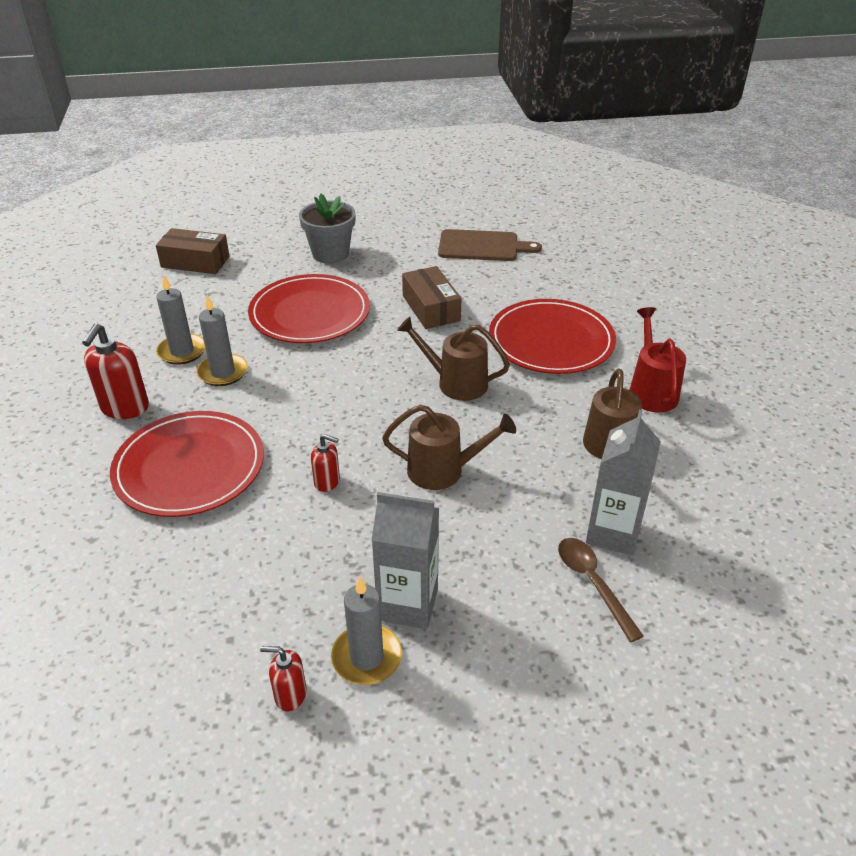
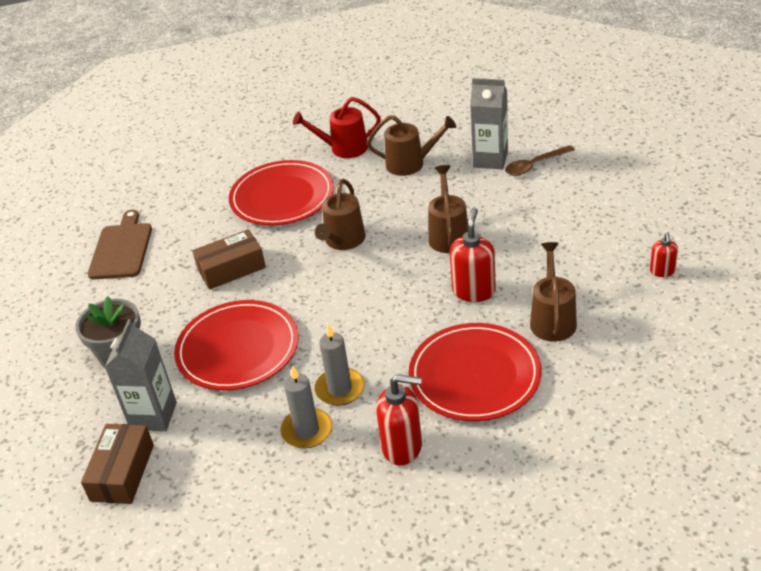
camera: 90 degrees left, 0 degrees up
red soap dispenser [311,434,340,492] -> red soap dispenser [450,208,496,302], size x1.77
grey candle [331,577,402,685] -> none
grey carton [372,492,439,629] -> grey carton moved to [104,319,177,431]
none -> brown watering can [530,242,577,342]

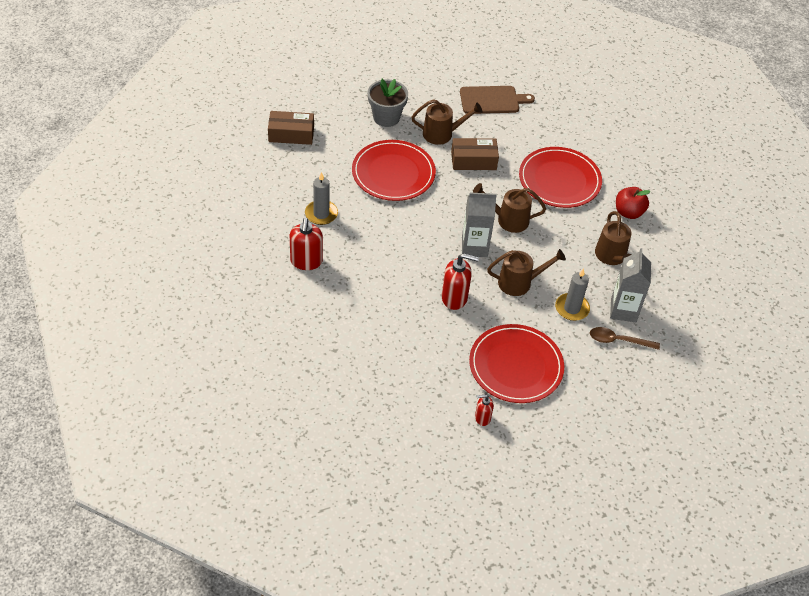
camera: 75 degrees right, 10 degrees up
grey carton [104,319,177,431] -> grey carton moved to [462,192,497,257]
brown box [192,229,266,290] -> brown box turned 60 degrees counterclockwise [451,138,499,170]
red watering can [293,97,381,158] -> red apple [616,187,650,219]
grey candle [315,324,365,406] -> grey candle moved to [555,268,590,321]
red plate [409,323,542,421] -> red plate moved to [469,324,564,403]
brown spoon [505,145,575,176] -> brown spoon turned 45 degrees counterclockwise [590,327,660,350]
brown watering can [530,242,577,342] -> brown watering can moved to [411,99,482,145]

